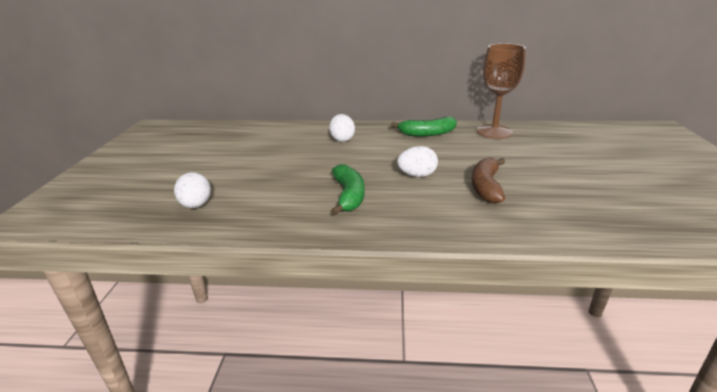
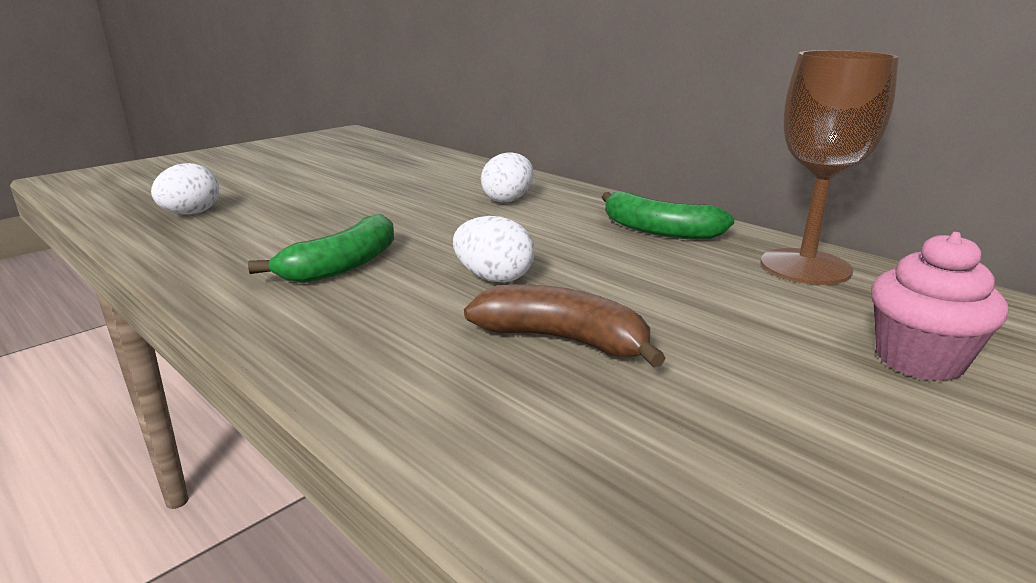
camera: 40 degrees right, 5 degrees down
brown banana [471,157,505,204] -> brown banana turned 60 degrees clockwise [464,284,666,367]
none -> pink cupcake [871,232,1008,381]

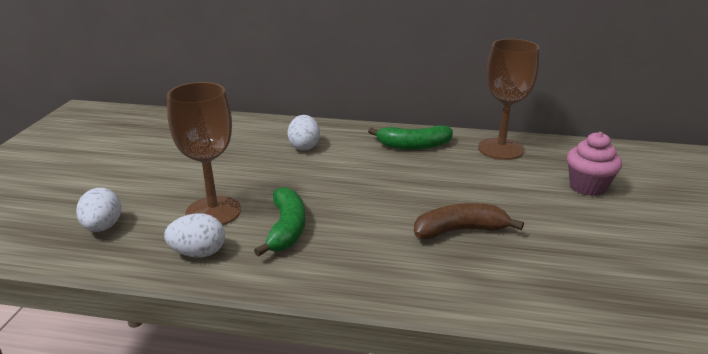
camera: 35 degrees left, 5 degrees up
white egg [453,216,534,283] -> white egg moved to [164,213,225,257]
none -> brown goblet [167,82,241,225]

